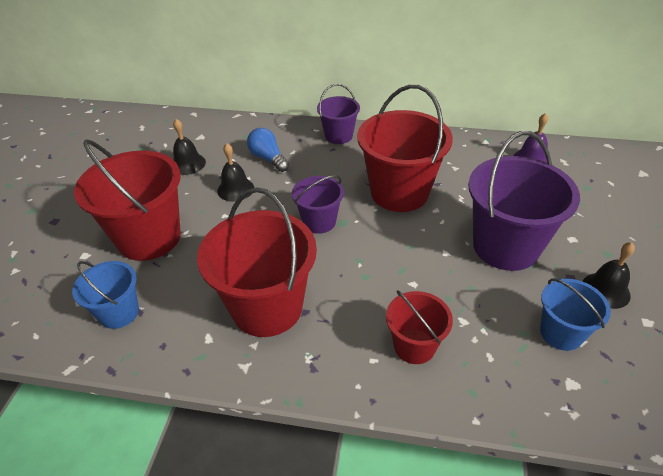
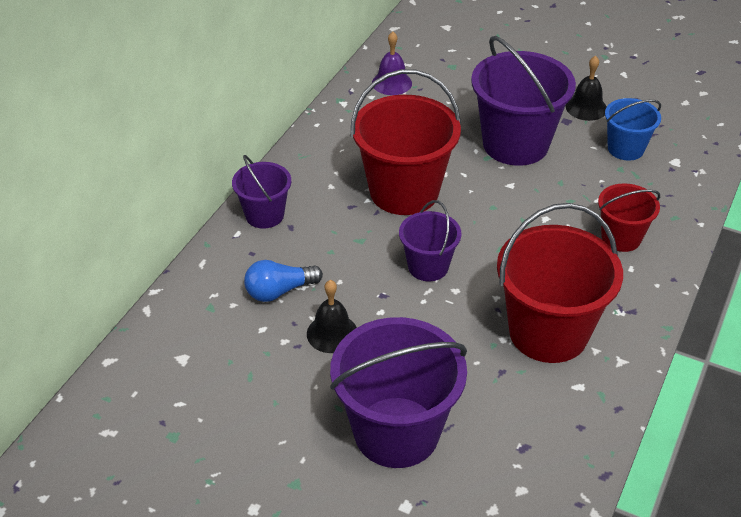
camera: 75 degrees left, 0 degrees up
blue bucket [72,261,139,329] -> none
red bucket [74,140,181,261] -> purple bucket [330,317,467,468]
black bell [173,119,206,175] -> none

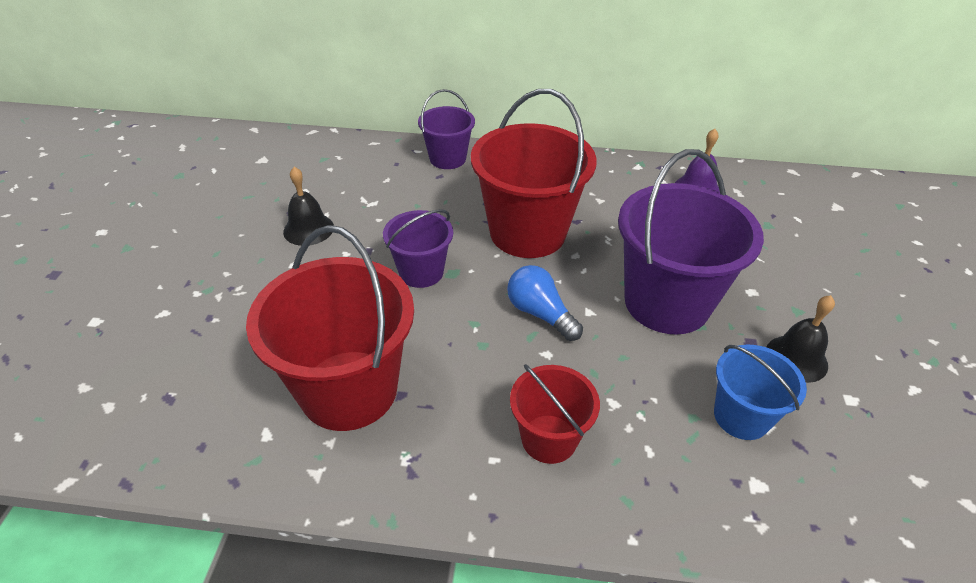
camera: 70 degrees right, 0 degrees up
blue light bulb [244,260,323,302] -> blue light bulb moved to [507,265,583,341]
purple bucket [330,317,467,468] -> none

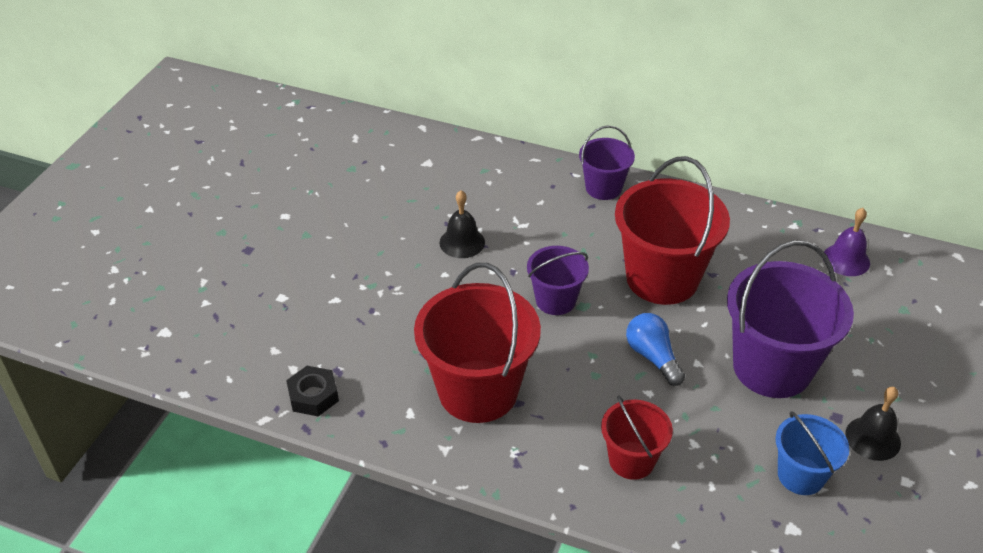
camera: 15 degrees right, 0 degrees up
none -> black nut [286,366,339,416]

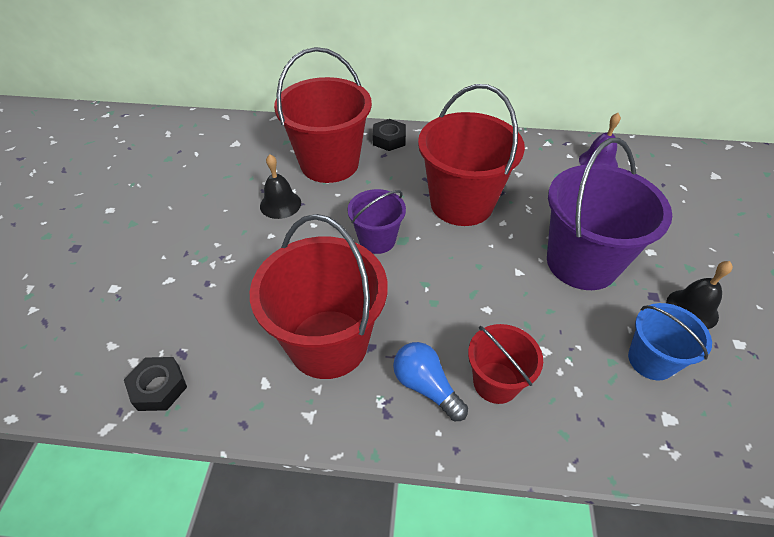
camera: 15 degrees left, 5 degrees up
purple bucket [579,125,635,200] -> black nut [373,119,406,151]
blue light bulb [626,313,685,386] -> blue light bulb moved to [393,342,468,421]
none -> red bucket [274,47,372,183]

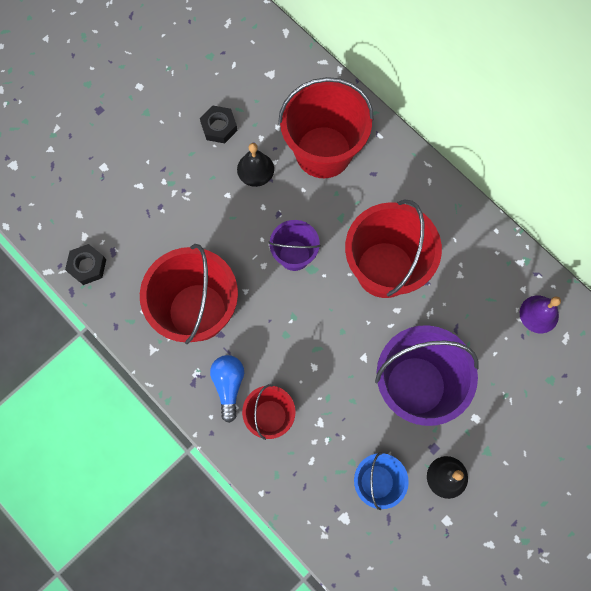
camera: 40 degrees right, 25 degrees up
black nut [373,119,406,151] -> black nut moved to [200,105,238,143]

